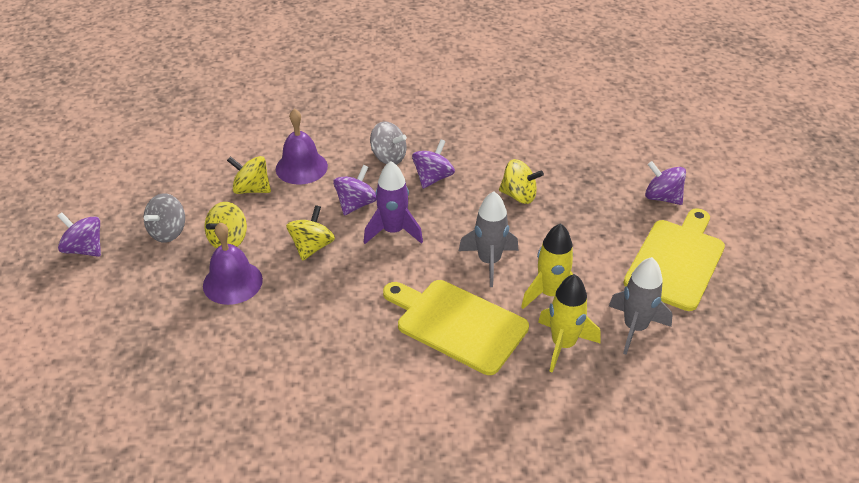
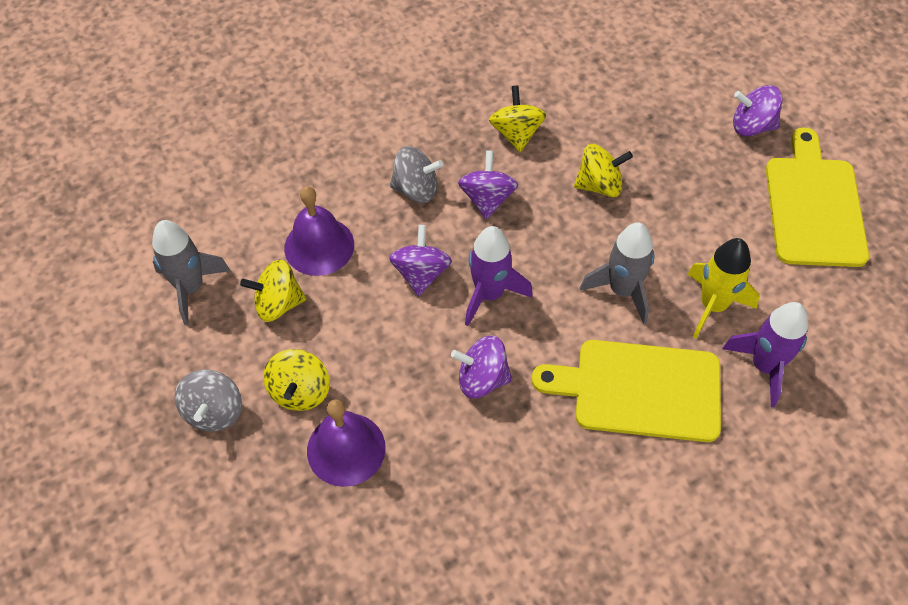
camera: 25 degrees left, 15 degrees up
purple spinning top [58,212,101,257] -> purple spinning top moved to [451,336,512,398]
yellow spinning top [286,205,335,261] -> yellow spinning top moved to [489,85,546,152]
yellow rocket [538,274,601,373] -> purple rocket [722,302,808,407]
grey rocket [609,257,673,355] -> grey rocket moved to [152,220,230,325]

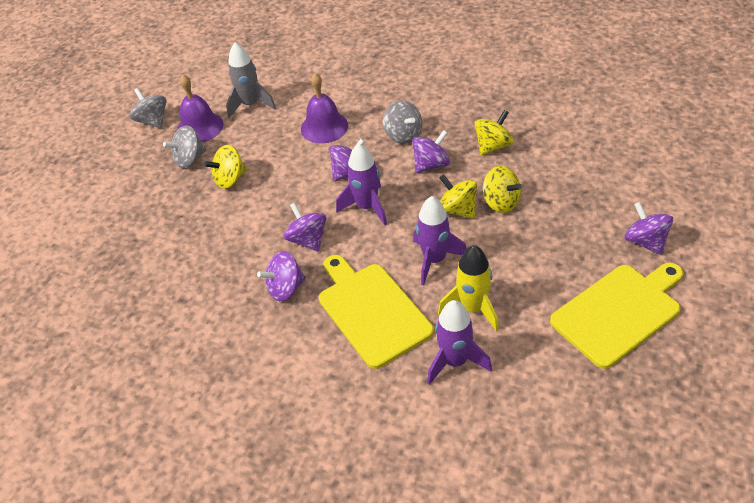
camera: 55 degrees right, 10 degrees down
yellow spinning top [240,260,306,322] -> yellow spinning top moved to [439,174,477,218]
purple bell [307,399,386,487] -> purple bell moved to [177,74,223,142]
grey rocket [580,222,654,324] -> purple rocket [413,196,467,285]
none -> grey spinning top [130,88,167,129]
none -> purple spinning top [257,251,306,301]

